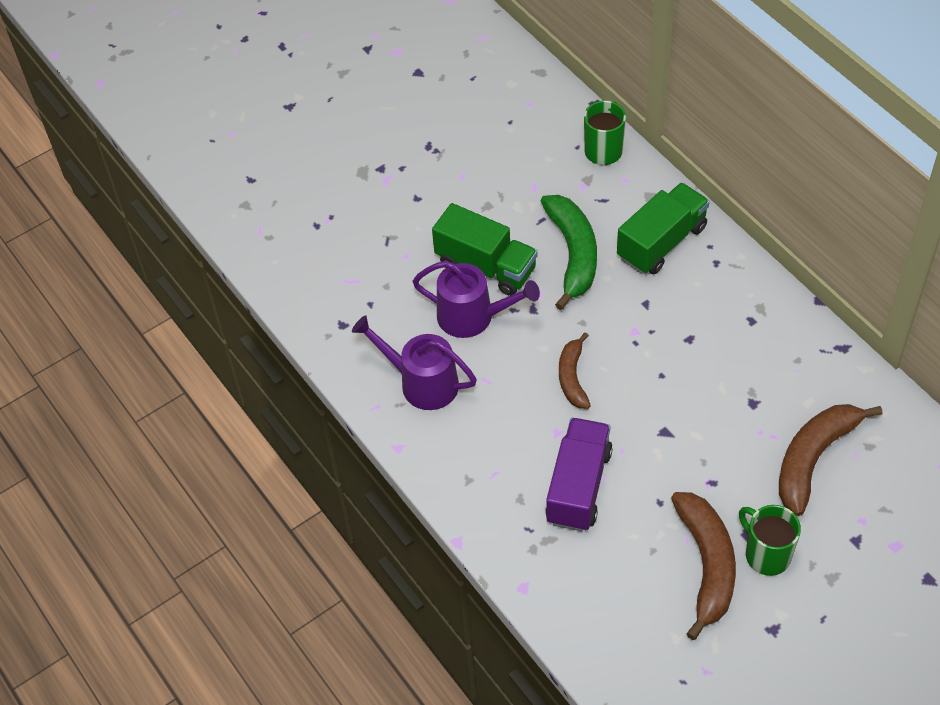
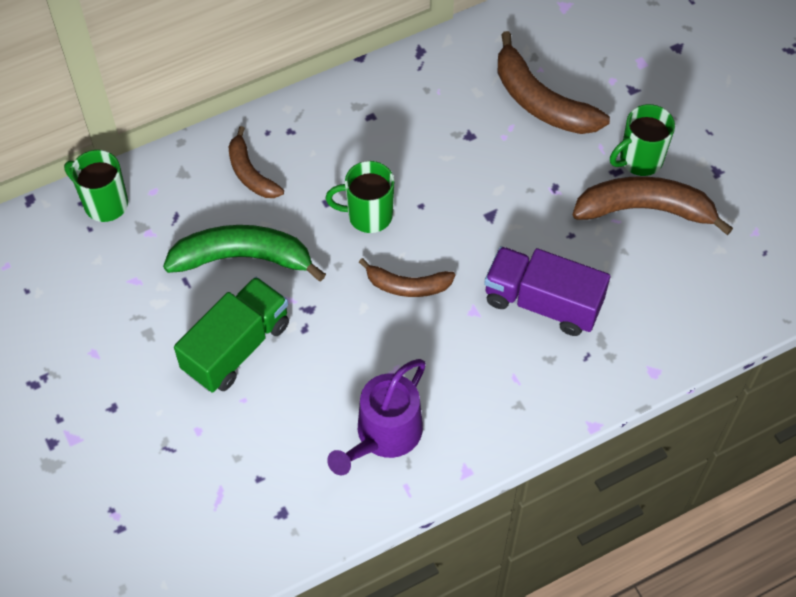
camera: 85 degrees left, 5 degrees up
purple watering can [412,261,540,338] -> none
green truck [617,183,710,274] -> brown banana [228,126,284,198]
none -> green mug [326,161,394,233]

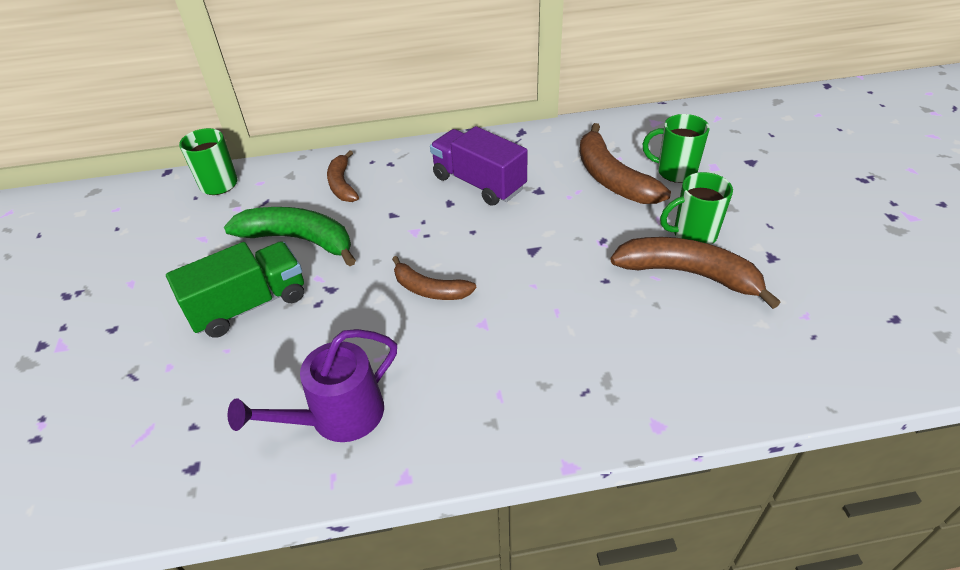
camera: 20 degrees right, 15 degrees down
green mug [326,161,394,233] -> green mug moved to [643,114,710,183]
purple truck [484,246,610,336] -> purple truck moved to [430,126,528,206]

